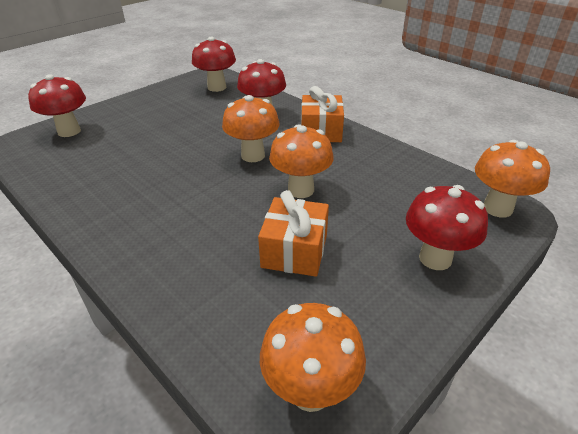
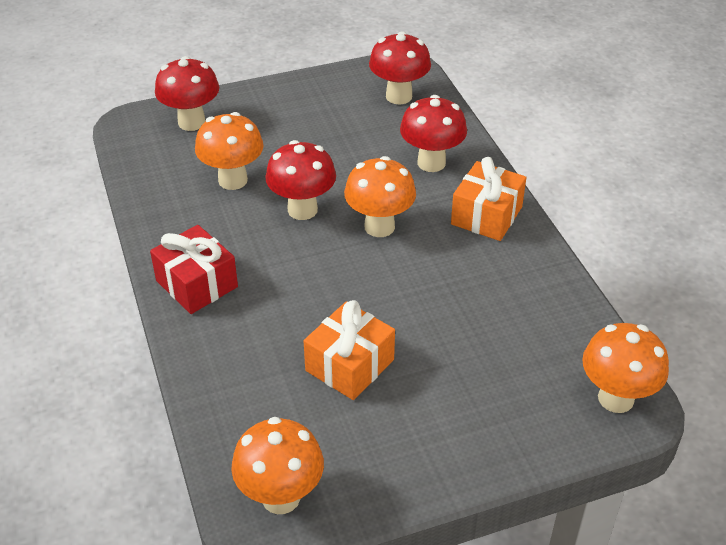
camera: 25 degrees right, 5 degrees up
orange mushroom [269,124,334,198] -> orange mushroom moved to [195,112,264,190]
red mushroom [406,185,488,270] -> red mushroom moved to [265,140,336,220]
none -> red gift [150,225,238,314]

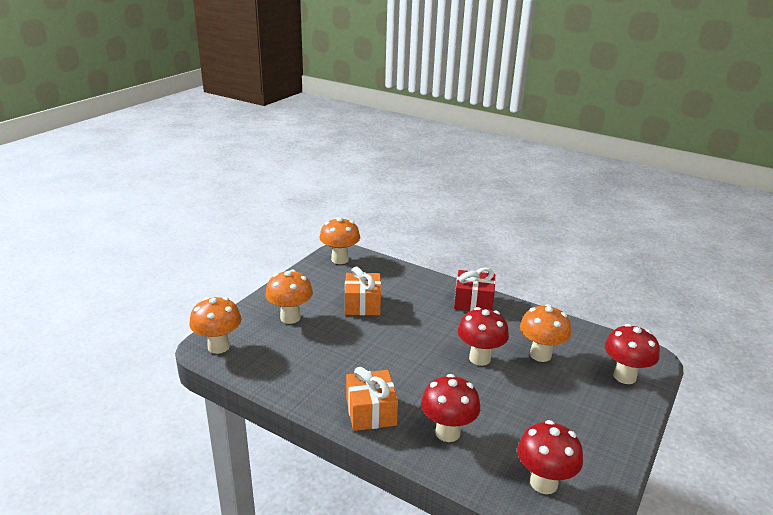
camera: 140 degrees right, 15 degrees down
orange mushroom [344,156,416,237] -> orange mushroom moved to [265,270,313,324]

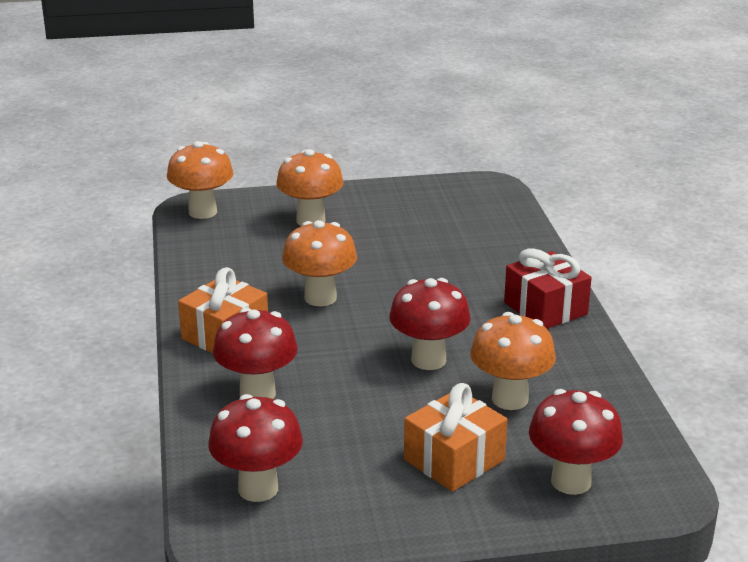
camera: 50 degrees right, 0 degrees up
orange mushroom [319,217,360,264] -> orange mushroom moved to [282,220,357,306]
orange gift [345,267,381,315] -> orange gift moved to [404,383,508,492]

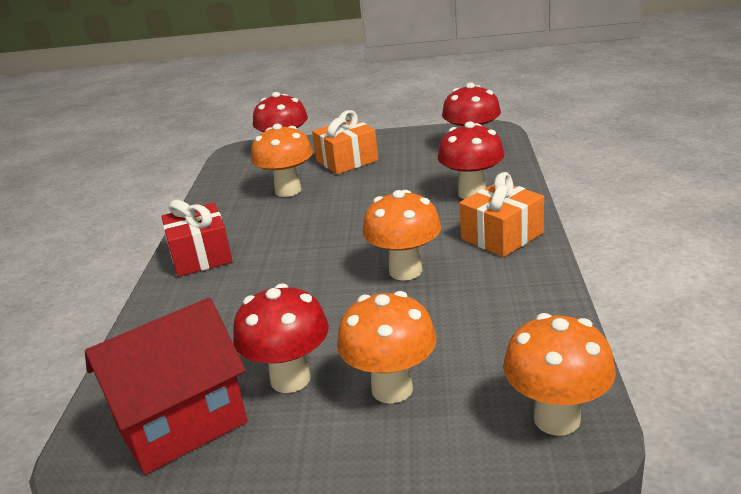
camera: 165 degrees left, 0 degrees up
red mushroom [389,278,471,370] -> red mushroom moved to [233,283,329,393]
none -> red house [85,298,247,475]

